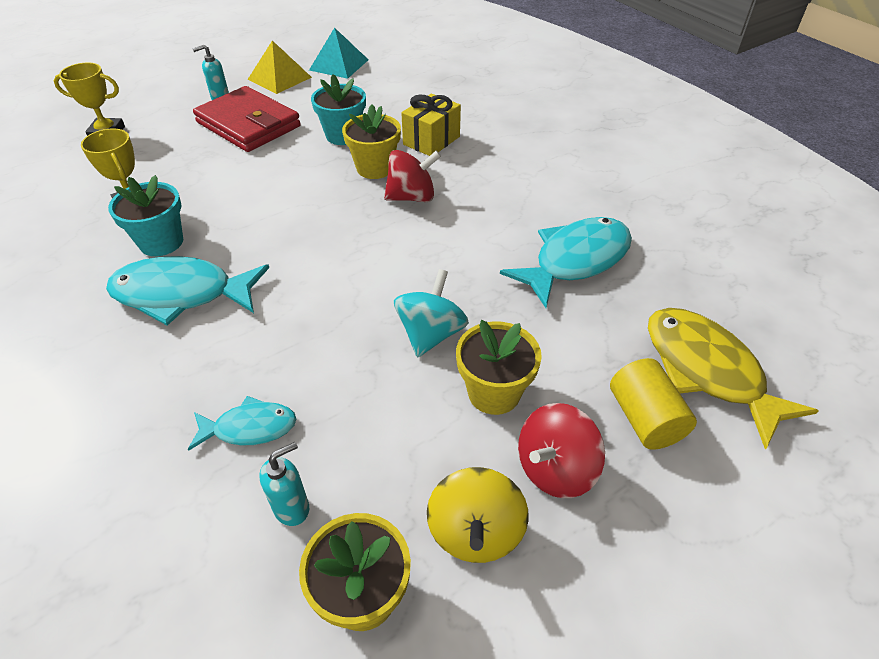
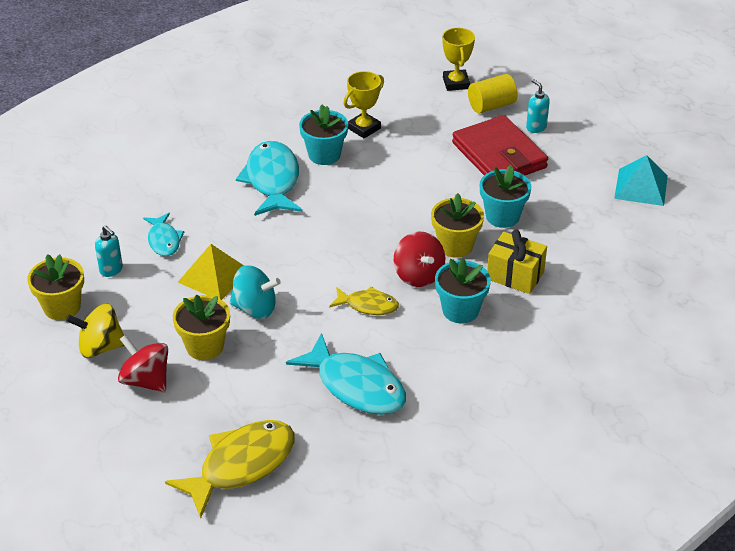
camera: 80 degrees right, 5 degrees down
red wallet [193,86,301,152] -> red wallet turned 60 degrees counterclockwise [452,115,548,175]
yellow pyramid [248,41,312,94] -> yellow pyramid moved to [178,244,244,300]
yellow cylinder [610,358,697,450] -> yellow cylinder moved to [468,74,518,113]
none -> yellow fish [329,286,399,315]
none -> turquoise flower pot [435,258,491,323]

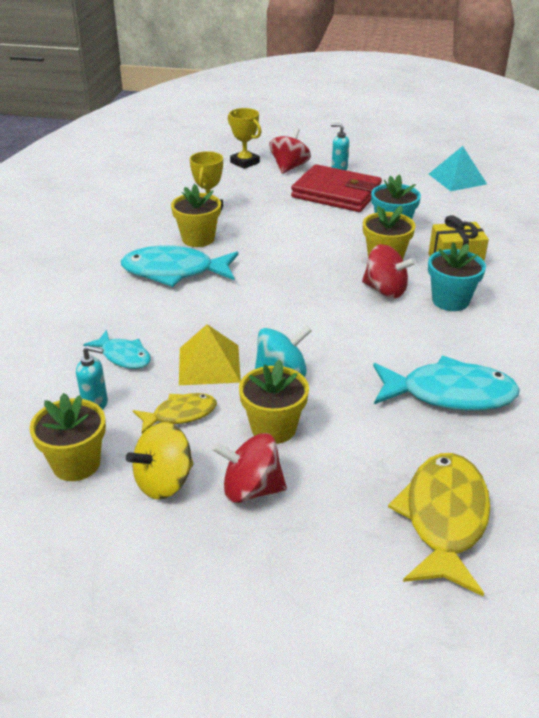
camera: 35 degrees left, 5 degrees down
turquoise fish [236,141,302,216] -> turquoise fish turned 45 degrees counterclockwise [121,245,238,287]
turquoise flower pot [299,105,348,165] -> yellow flower pot [171,184,221,247]
yellow fish [329,286,399,315] -> yellow fish moved to [133,393,217,434]
yellow cylinder [468,74,518,113] -> red spinning top [269,128,311,174]

